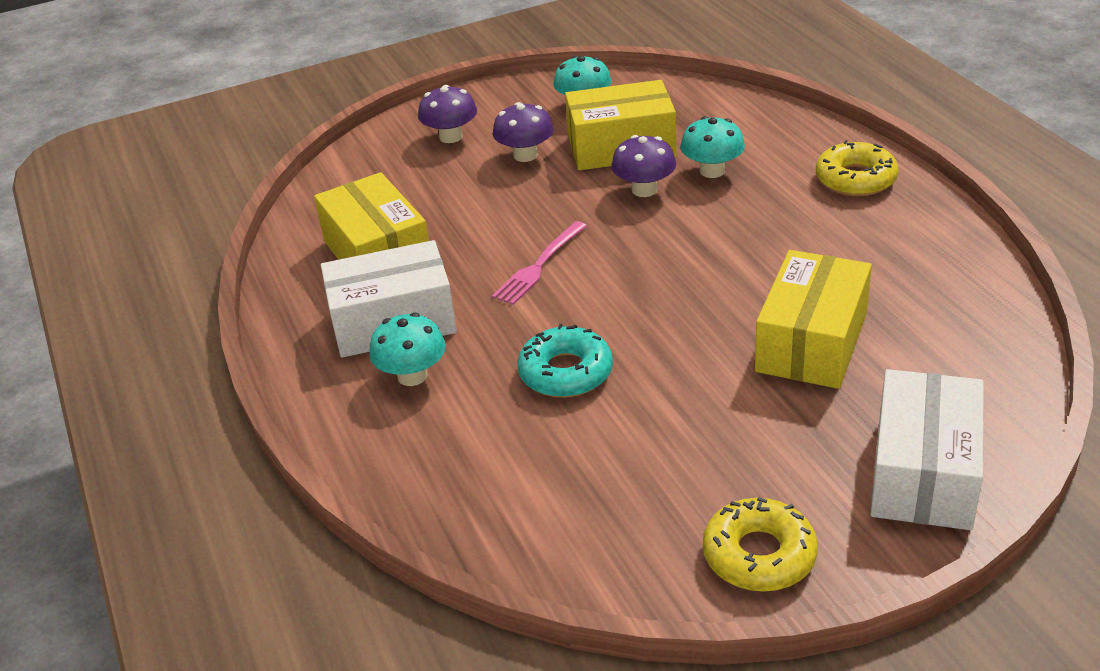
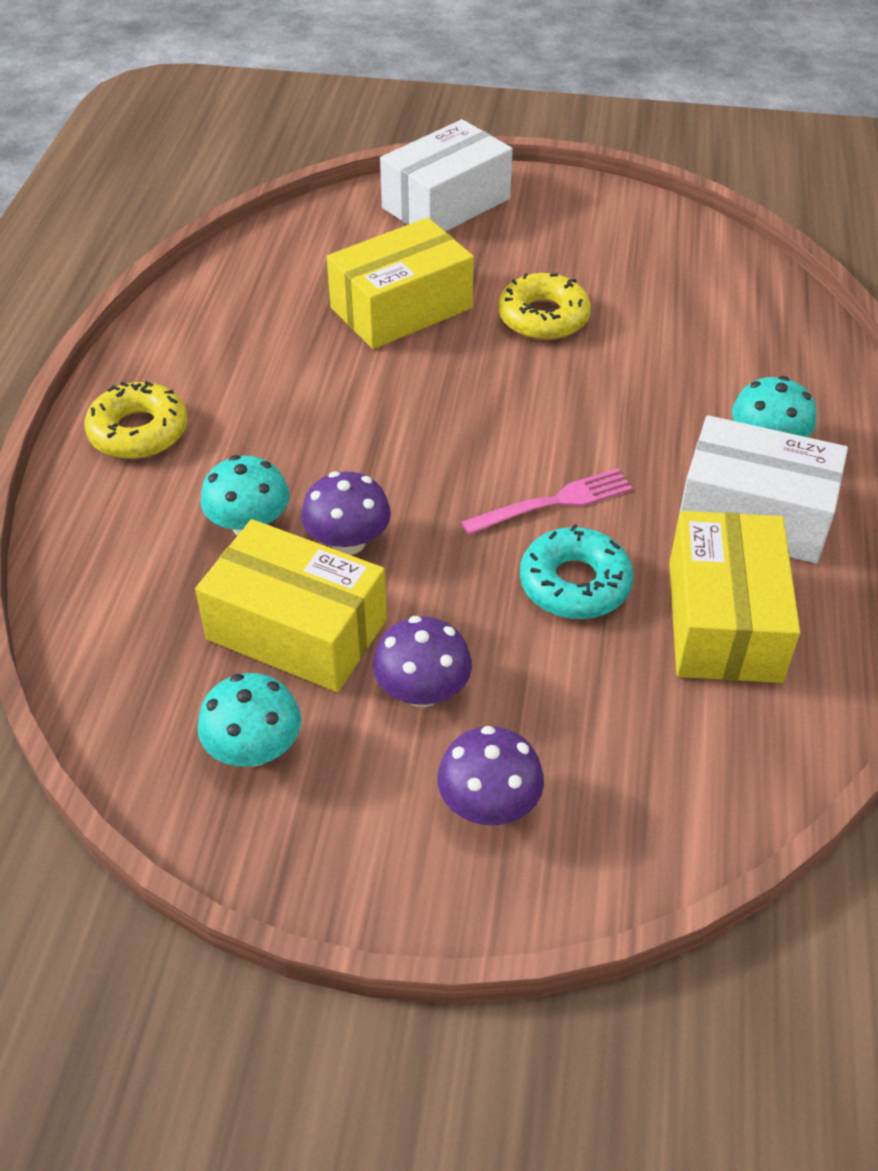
camera: 150 degrees left, 10 degrees up
turquoise donut [517,324,613,398] -> turquoise donut moved to [520,524,633,619]
yellow donut [703,497,818,592] -> yellow donut moved to [498,273,591,340]

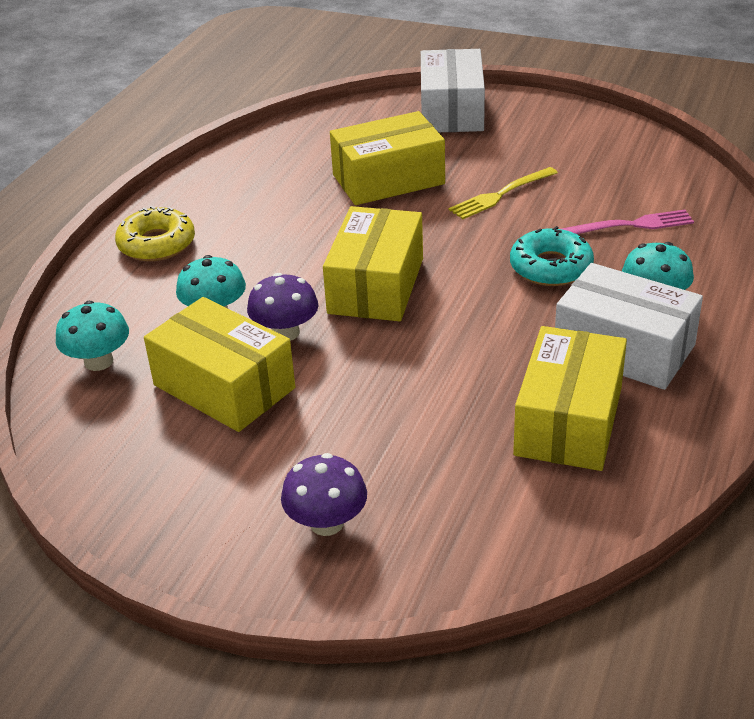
camera: 15 degrees right, 10 degrees down
turquoise mushroom [198,673,301,767] -> turquoise mushroom moved to [56,301,129,371]
purple mushroom [373,616,472,707] -> none
white box [380,119,513,232] -> white box turned 60 degrees counterclockwise [421,49,485,132]
pink fork [461,468,633,535] -> pink fork moved to [561,209,694,234]
yellow donut [498,273,591,340] -> yellow fork [449,167,558,219]
turquoise donut [520,524,633,619] -> turquoise donut moved to [510,226,594,286]
none -> yellow box [323,206,423,321]

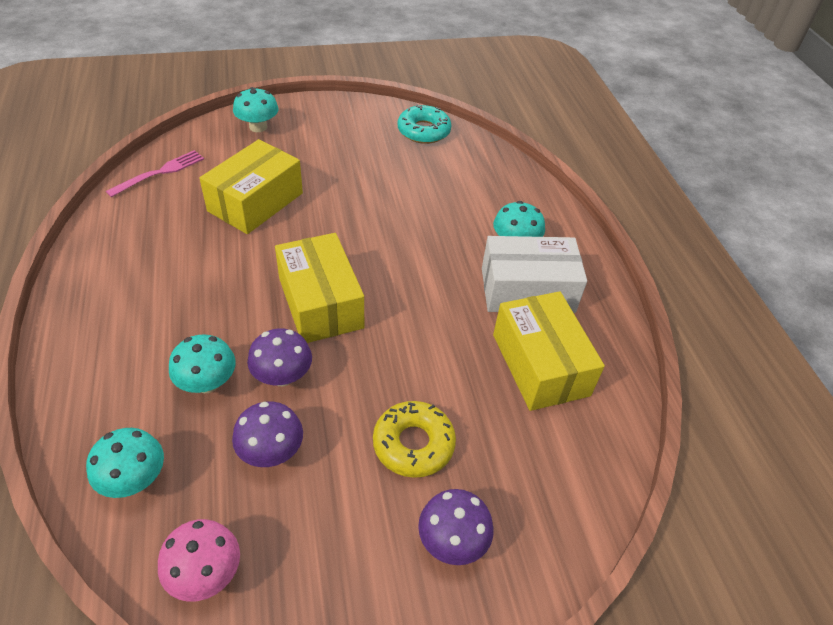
camera: 40 degrees left, 10 degrees up
yellow donut [115,206,195,261] -> yellow donut moved to [373,401,456,478]
yellow box [144,297,295,432] -> purple mushroom [232,401,303,467]
white box [421,49,485,132] -> turquoise mushroom [233,87,279,132]
yellow fork [449,167,558,219] -> none
turquoise donut [510,226,594,286] -> turquoise donut moved to [398,104,452,144]
pink fork [561,209,694,234] -> pink fork moved to [106,150,204,197]
none -> pink mushroom [158,519,240,602]

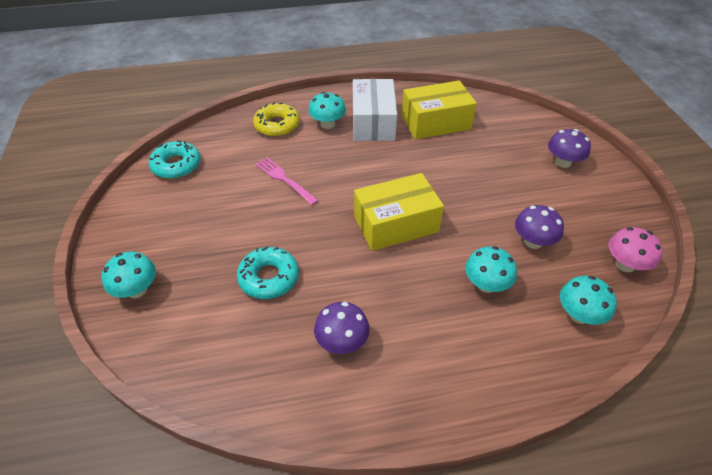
camera: 85 degrees left, 0 degrees up
pink fork [106,150,204,197] -> pink fork moved to [255,157,319,205]
yellow box [199,139,303,234] -> turquoise donut [237,246,299,299]
purple mushroom [247,328,312,386] -> purple mushroom moved to [314,302,370,354]
yellow donut [373,401,456,478] -> yellow donut moved to [253,102,300,137]

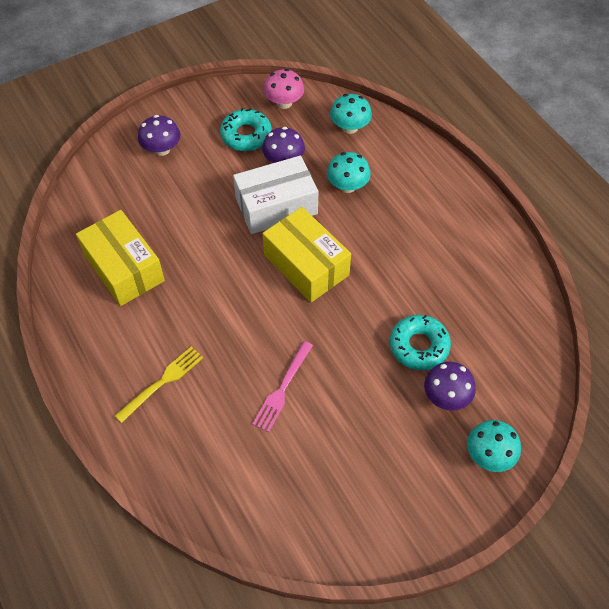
camera: 110 degrees left, 10 degrees up
turquoise donut [149,140,201,179] -> turquoise donut moved to [220,108,272,151]
yellow donut [253,102,300,137] -> none
turquoise mushroom [308,92,346,129] -> yellow fork [115,346,203,423]
purple mushroom [314,302,370,354] -> purple mushroom moved to [424,362,476,411]
white box [353,79,397,141] -> white box moved to [233,155,318,234]

